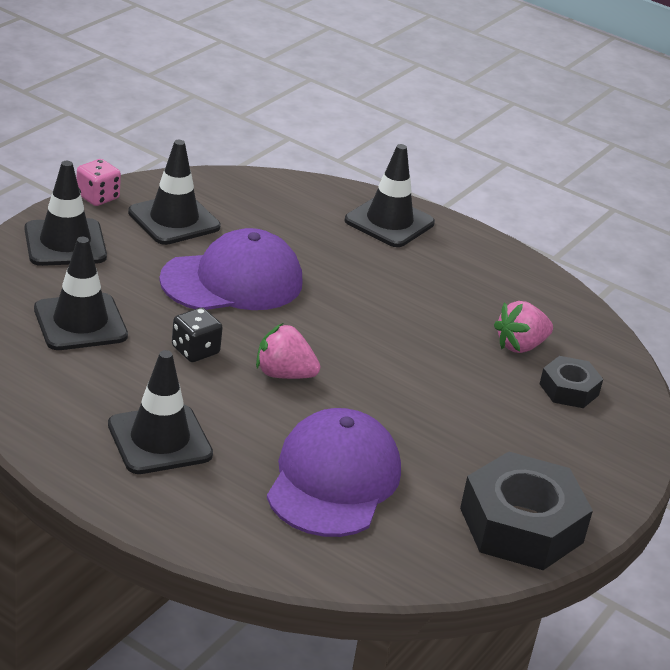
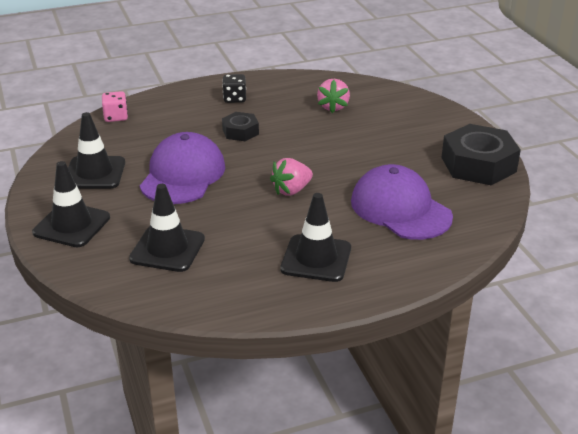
camera: 50 degrees left, 0 degrees up
pink dice [77,159,121,206] -> pink dice moved to [102,91,128,122]
black dice [172,308,223,362] -> black dice moved to [222,74,246,103]
black traffic cone [345,144,435,247] -> none
black nut [540,356,603,408] -> black nut moved to [222,112,259,141]

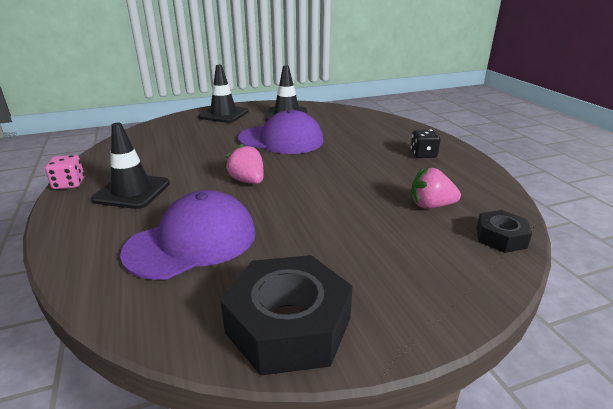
camera: 90 degrees right, 5 degrees down
pink dice [102,91,128,122] -> pink dice moved to [45,155,84,189]
black traffic cone [129,184,205,272] -> none
black nut [222,112,259,141] -> black nut moved to [476,210,532,253]

